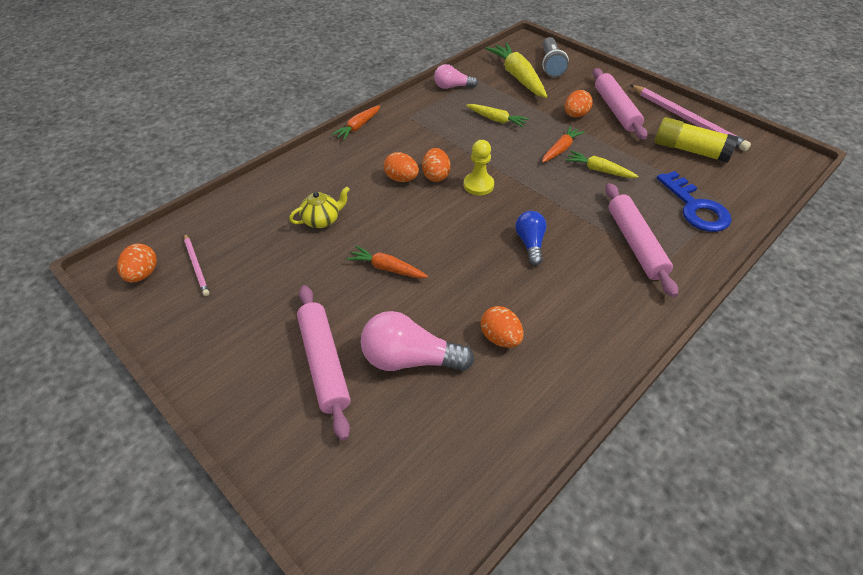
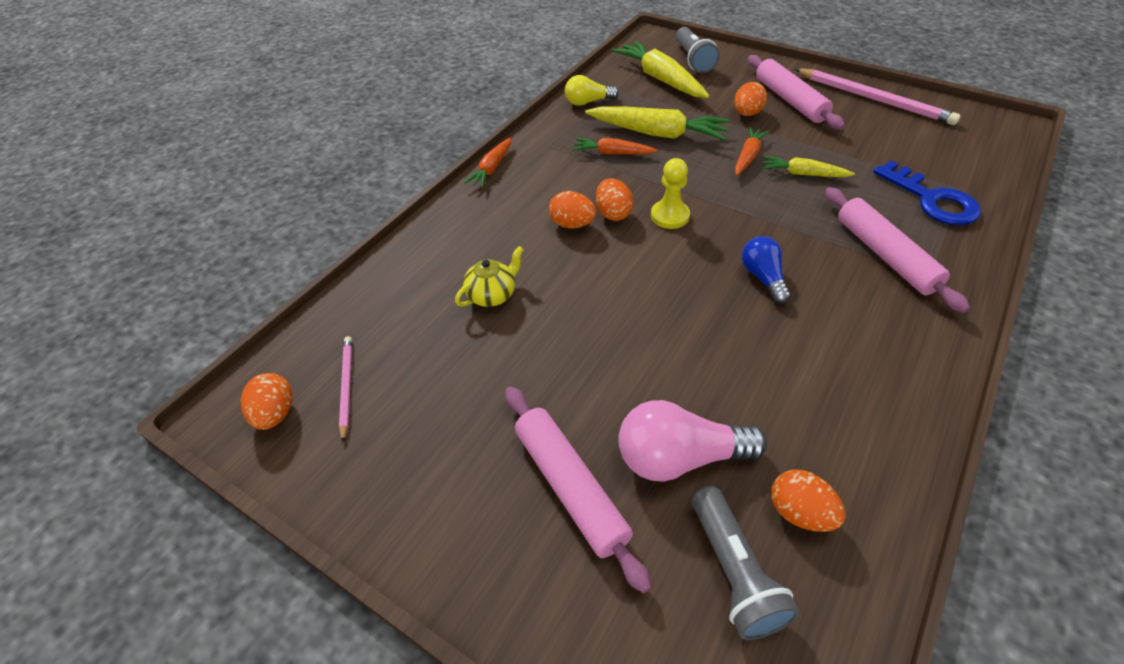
camera: 10 degrees left, 0 degrees up
pink pencil [184,234,209,296] -> pink pencil turned 150 degrees counterclockwise [339,336,352,442]
orange carrot [347,246,428,278] -> orange carrot moved to [573,138,658,155]
pink light bulb [434,64,478,89] -> yellow light bulb [565,75,619,106]
yellow carrot [466,104,529,128] -> yellow carrot [585,106,730,141], size x1.76
orange egg [481,306,523,348] -> orange egg moved to [771,469,846,532]
yellow glue stick [655,117,739,163] -> none
none -> grey flashlight [692,486,800,640]

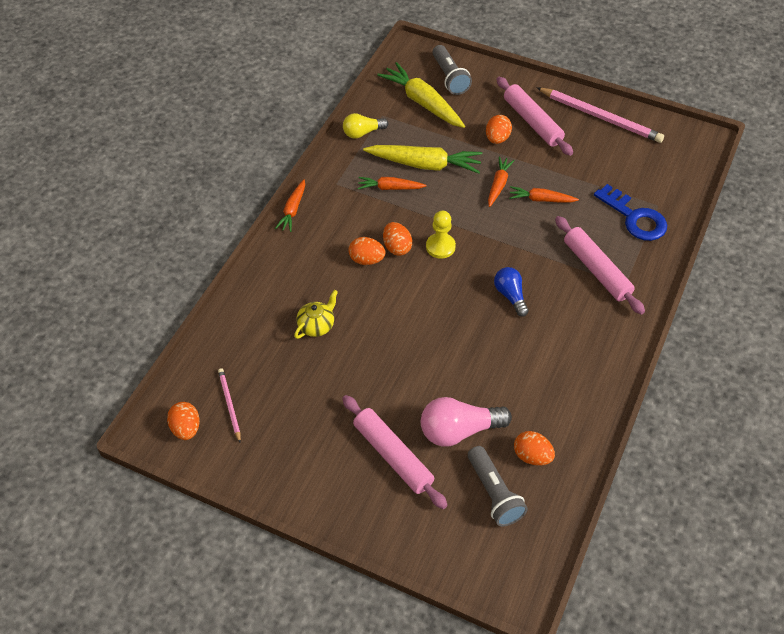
camera: 10 degrees left, 5 degrees up
yellow carrot [762,156,855,177] -> orange carrot [509,186,579,203]

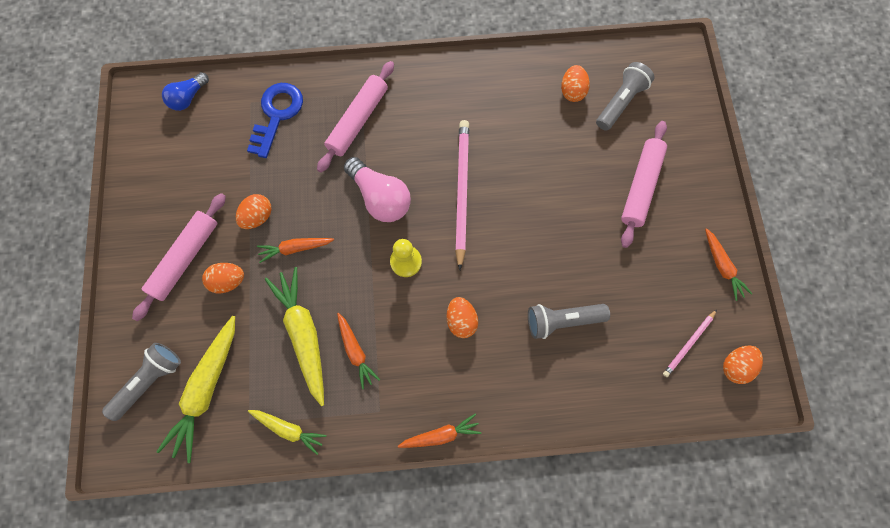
camera: 120 degrees left, 20 degrees up
yellow teapot [294,290,338,339] -> grey flashlight [528,304,610,339]
yellow light bulb [343,113,388,139] -> yellow carrot [248,410,326,455]
orange egg [383,222,412,256] -> orange egg moved to [236,194,271,229]
pink light bulb [421,397,512,447] -> pink light bulb moved to [344,157,411,222]
blue light bulb [494,267,529,317] -> blue light bulb moved to [162,72,209,111]
orange carrot [509,186,579,203] -> orange carrot moved to [705,228,752,301]
pink pencil [536,87,664,143] -> pink pencil moved to [455,120,469,270]

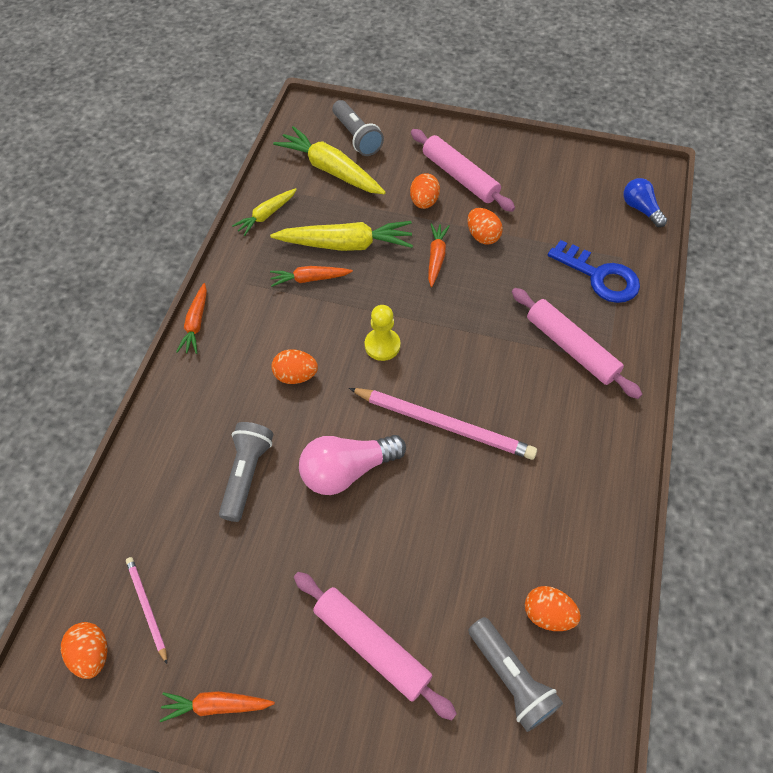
camera: 110 degrees right, 15 degrees down
pink light bulb [344,157,411,222] -> pink light bulb moved to [299,435,406,495]

